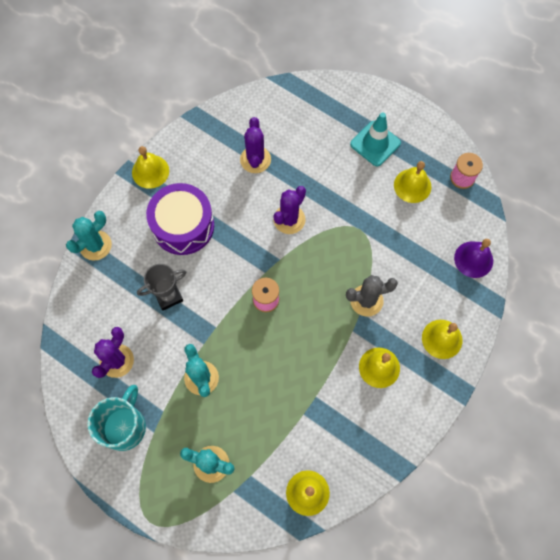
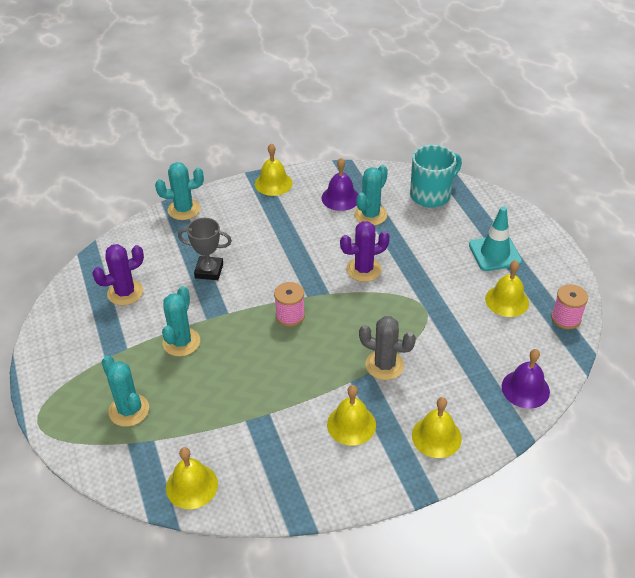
camera: 35 degrees right, 25 degrees down
turquoise mug [87,385,146,451] -> turquoise mug moved to [410,145,462,208]
purple drum [146,183,214,255] -> none
purple cactus [240,117,271,173] -> turquoise cactus [354,165,388,226]
none -> purple bell [321,158,358,211]

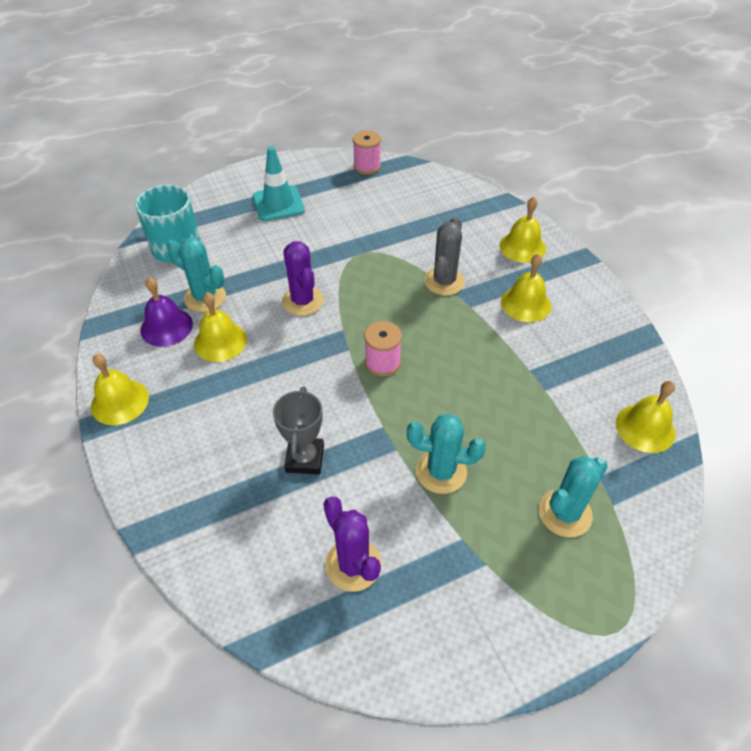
camera: 95 degrees left, 5 degrees up
turquoise cactus [155,162,204,220] -> none
yellow bell [485,260,529,317] -> yellow bell moved to [194,292,247,362]
purple bell [502,349,550,409] -> none

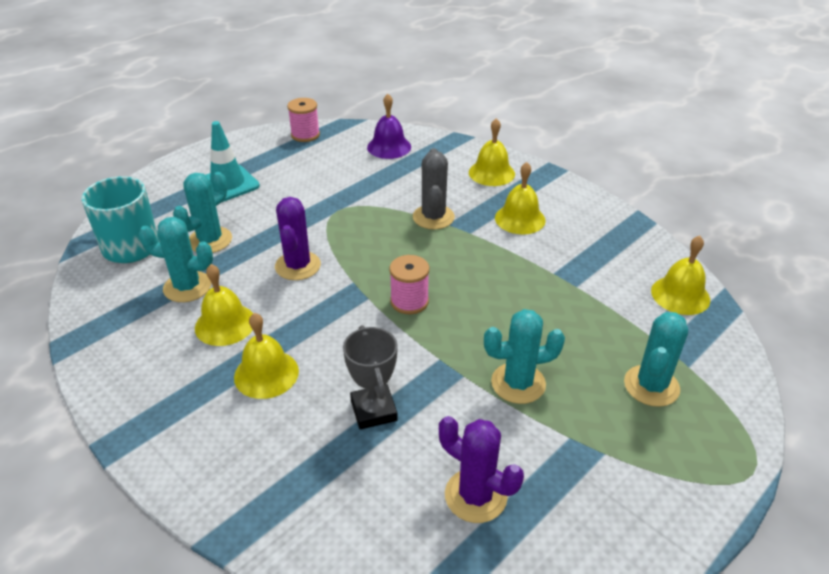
camera: 20 degrees left, 10 degrees down
yellow bell [91,354,149,425] -> yellow bell moved to [234,313,299,399]
purple bell [140,277,193,347] -> purple bell moved to [367,94,411,159]
purple cactus [282,241,323,316] -> purple cactus turned 45 degrees clockwise [275,197,321,280]
none -> turquoise cactus [173,172,232,253]

